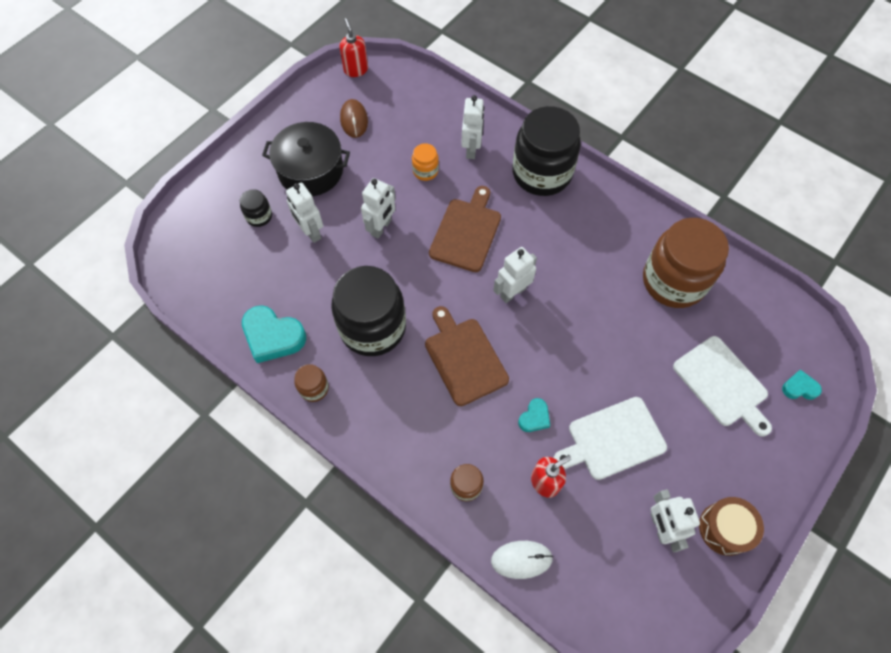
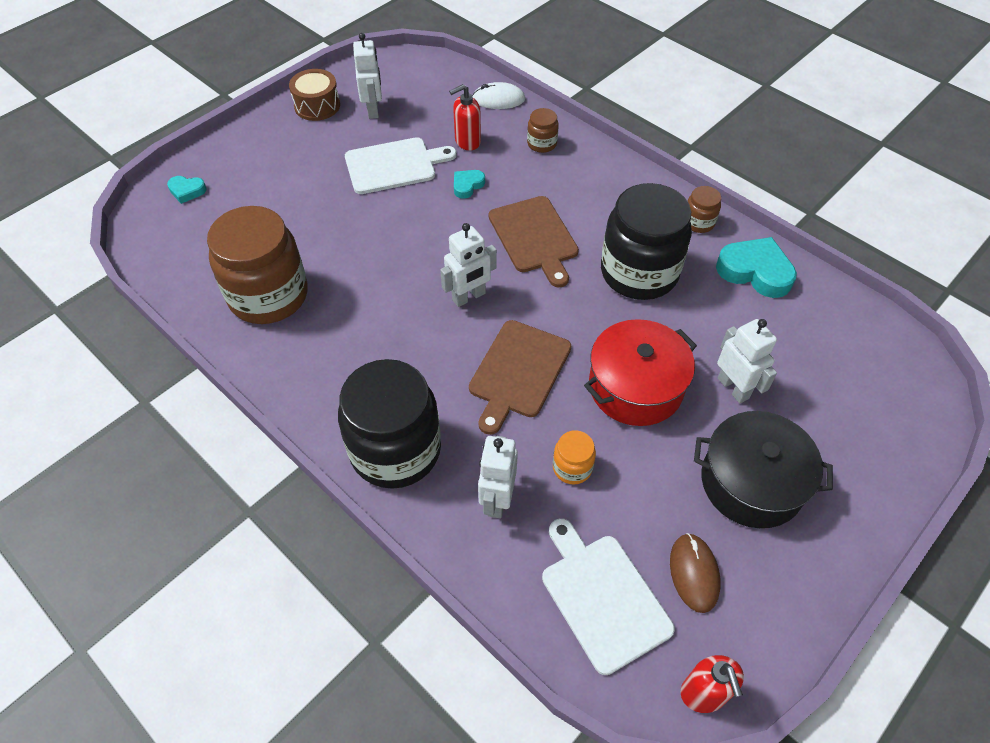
camera: 175 degrees left, 10 degrees down
black jar [240,189,272,227] -> none
white robot [361,178,396,239] -> red pot [584,319,697,426]
white cutting board [673,336,772,436] -> white cutting board moved to [542,518,675,675]

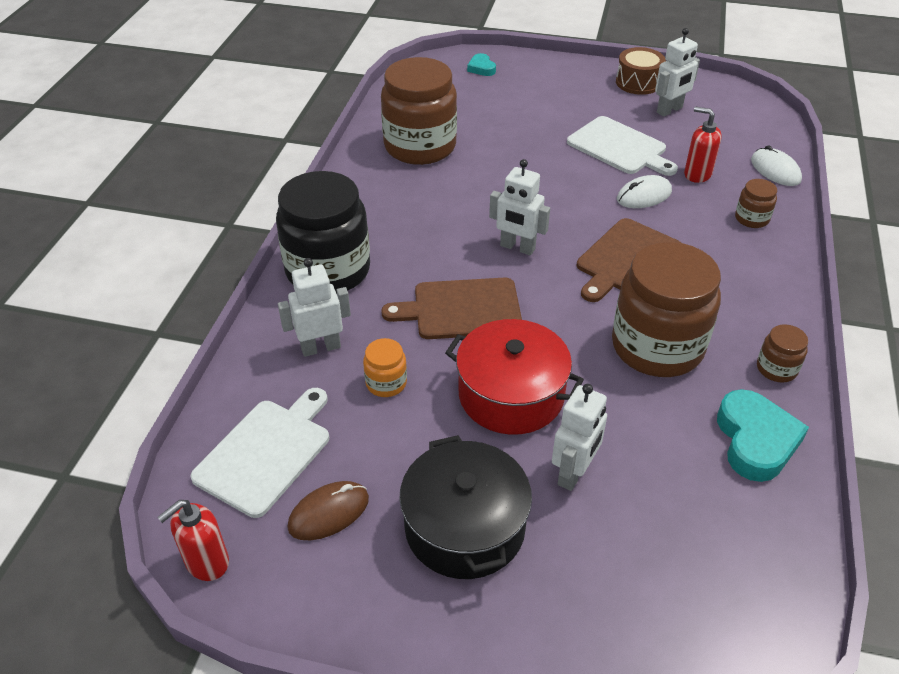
camera: 60 degrees right, 10 degrees down
turquoise heart [454,170,485,199] -> white mouse [617,175,672,208]
black jar [601,183,692,300] -> brown jar [612,242,721,377]

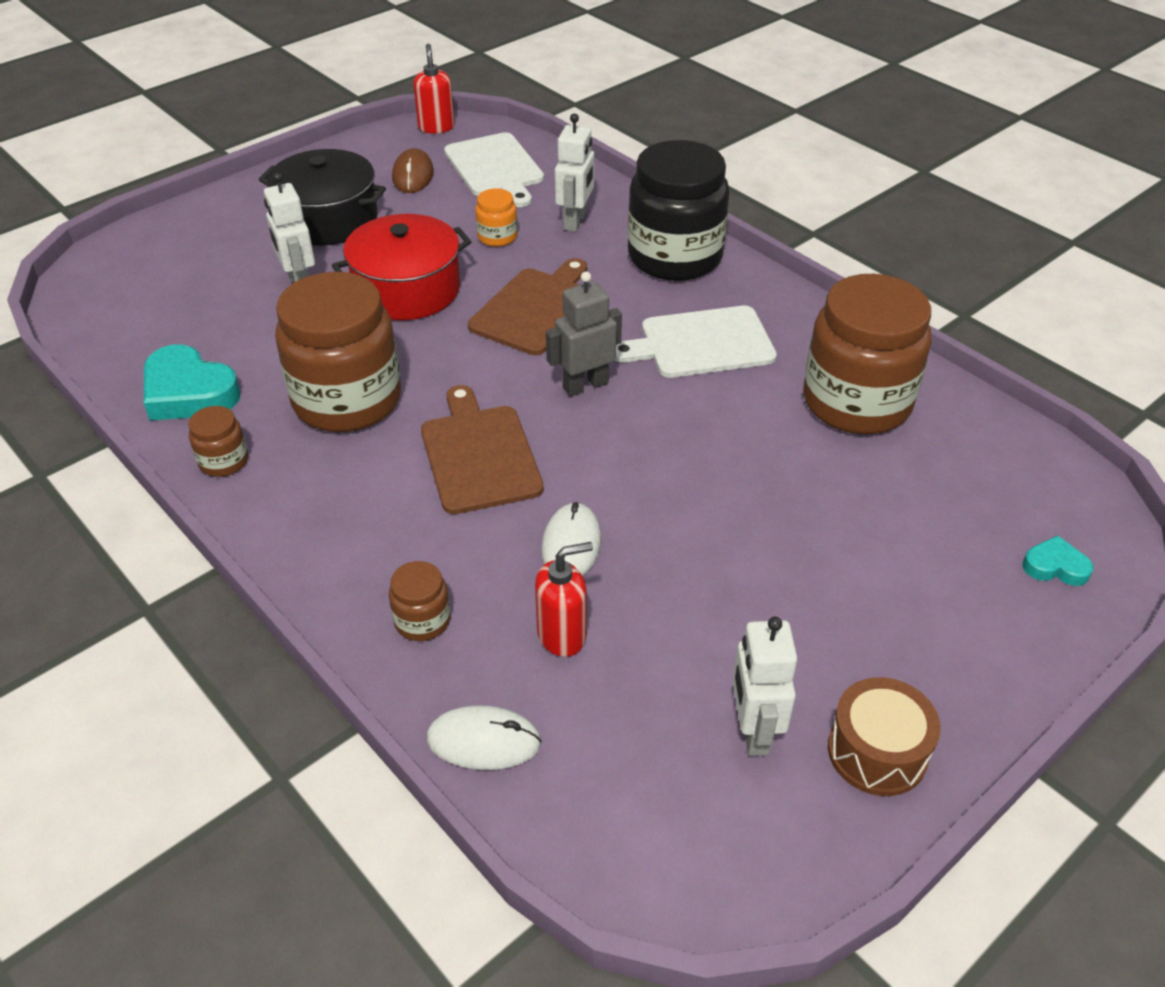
camera: 125 degrees right, 0 degrees up
white robot [489,159,550,255] -> grey robot [546,271,622,397]
white cutting board [567,116,678,176] -> white cutting board moved to [615,306,777,378]

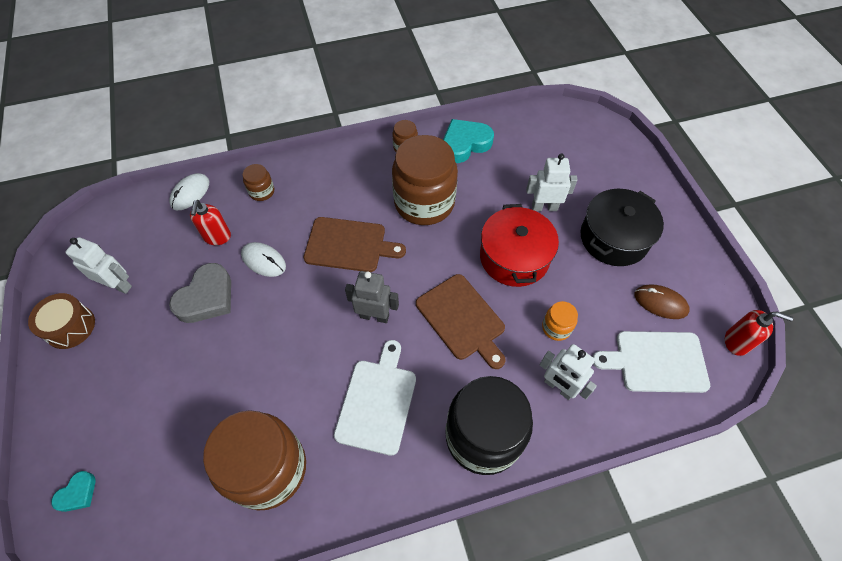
camera: 115 degrees right, 15 degrees up
grey robot [546,271,622,397] -> grey robot turned 75 degrees counterclockwise [345,271,399,323]
none -> grey heart [169,263,231,323]

